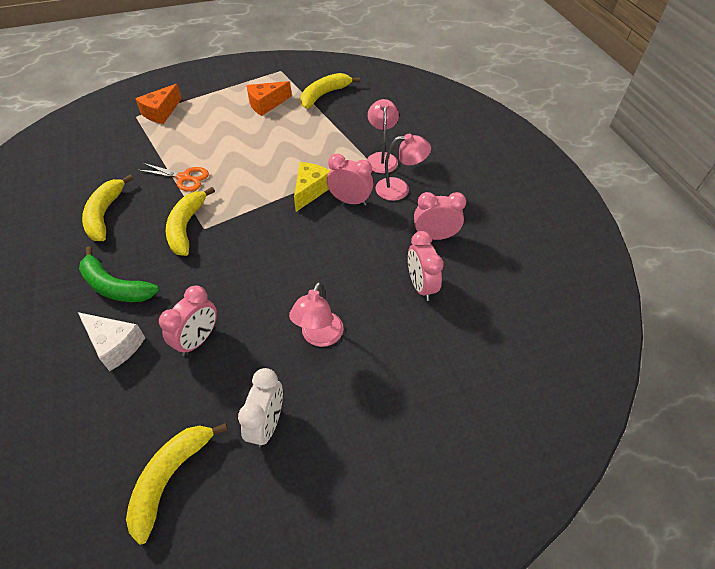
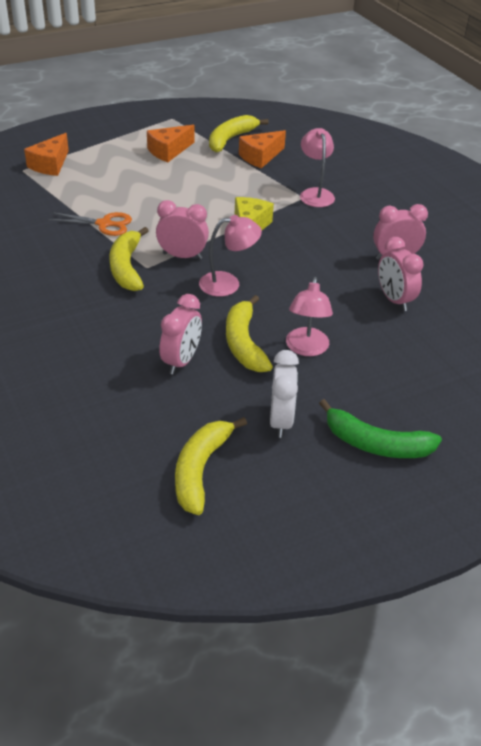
camera: 10 degrees left, 10 degrees down
white cheese [78,312,145,371] -> none
green banana [79,246,159,302] -> green banana moved to [319,399,442,458]
yellow banana [82,175,133,241] -> yellow banana moved to [226,295,273,372]
pink clock [327,154,373,206] -> pink clock moved to [156,200,209,259]
pink lamp [375,134,431,201] -> pink lamp moved to [199,215,262,296]
none -> orange cheese [239,130,286,168]

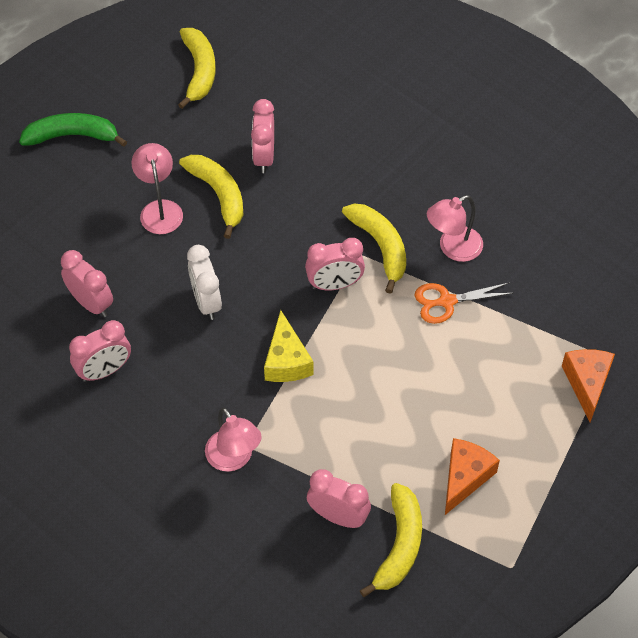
camera: 160 degrees right, 15 degrees up
pink lamp [199,215,262,296] -> pink lamp moved to [427,195,483,262]
orange cheese [239,130,286,168] -> pink clock [307,469,371,528]
white clock [270,350,299,438] -> white clock moved to [187,245,222,320]

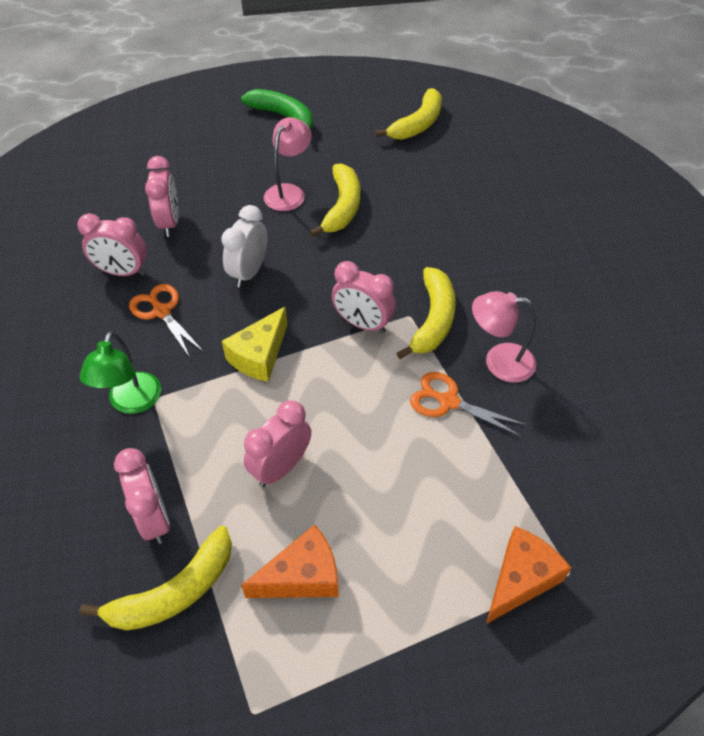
camera: 40 degrees right, 5 degrees down
pink lamp [205,408,262,472] -> green lamp [79,331,162,414]
pink clock [251,99,274,173] -> pink clock moved to [244,400,311,487]
none -> orange scissors [129,284,204,358]

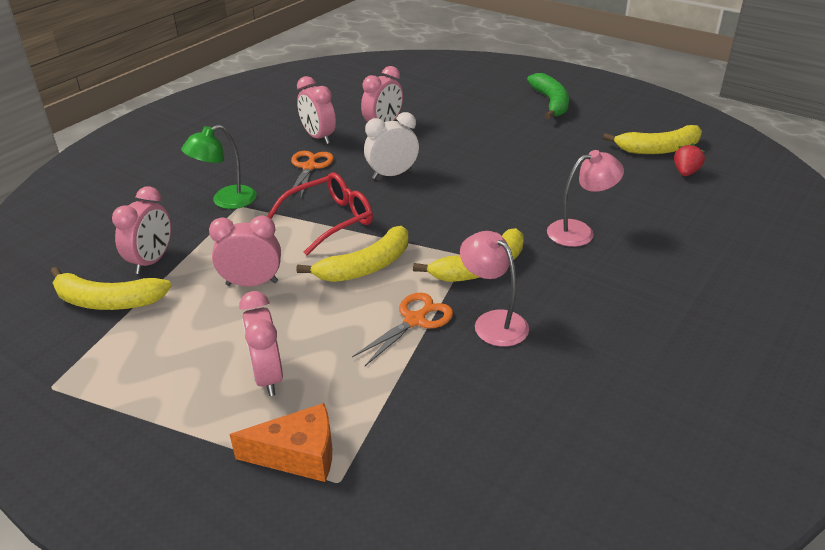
camera: 45 degrees right, 15 degrees down
yellow cheese [222,306,287,382] -> red glasses [267,173,373,255]
orange cheese [241,525,339,598] -> none
pink lamp [264,117,312,211] -> pink lamp moved to [547,150,624,247]
yellow banana [309,163,360,237] -> yellow banana moved to [296,226,408,282]
pink clock [332,261,396,333] -> pink clock moved to [239,291,283,396]
orange scissors [410,372,527,437] -> orange scissors turned 60 degrees clockwise [352,293,453,366]
none -> red strawberry [674,143,705,176]

